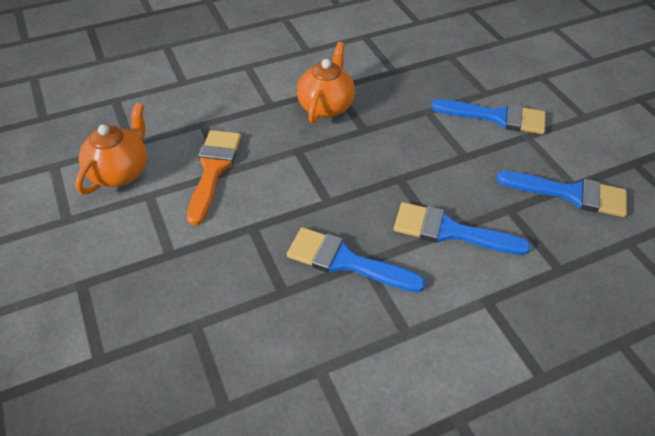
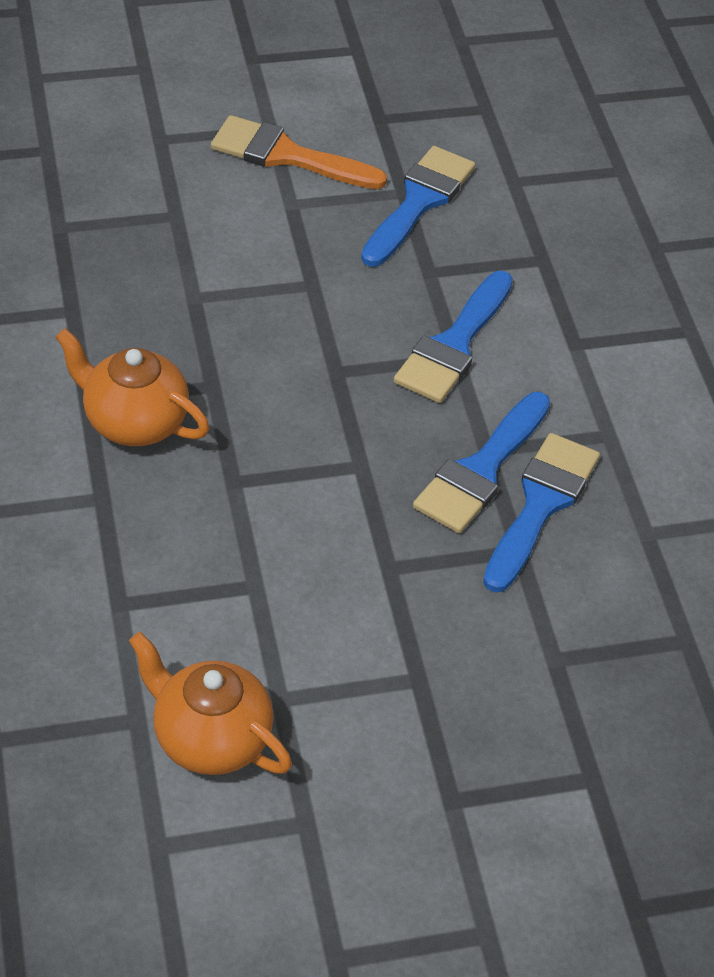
camera: 80 degrees left, 0 degrees up
orange brush [187,130,241,226] -> orange brush moved to [211,115,387,189]
blue brush [431,99,546,134] -> blue brush moved to [483,433,600,593]

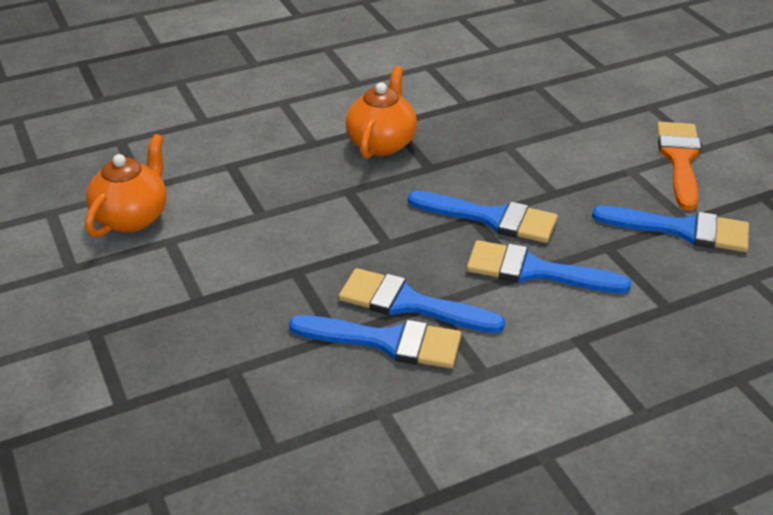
camera: 80 degrees right, 10 degrees down
none -> blue brush [408,191,558,243]

